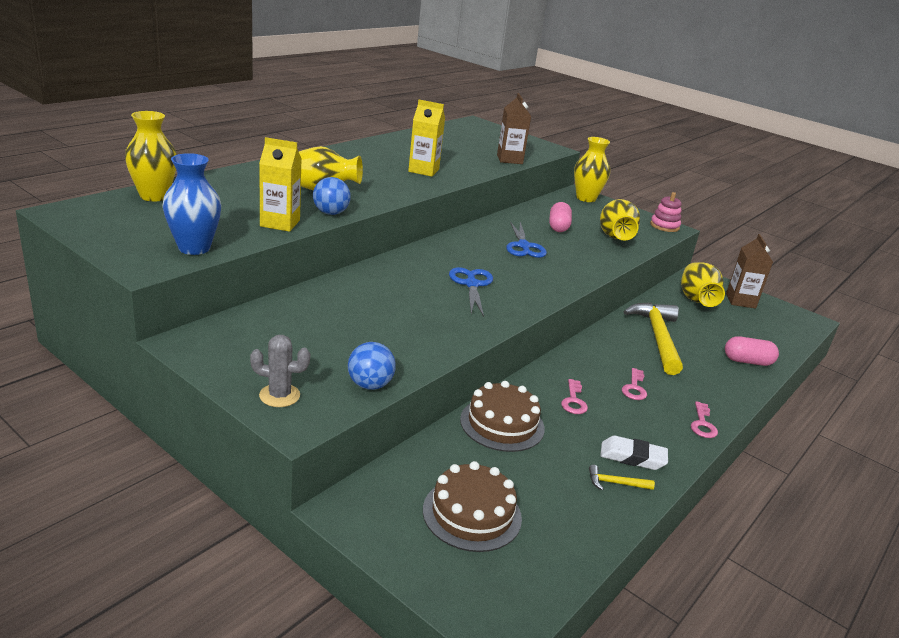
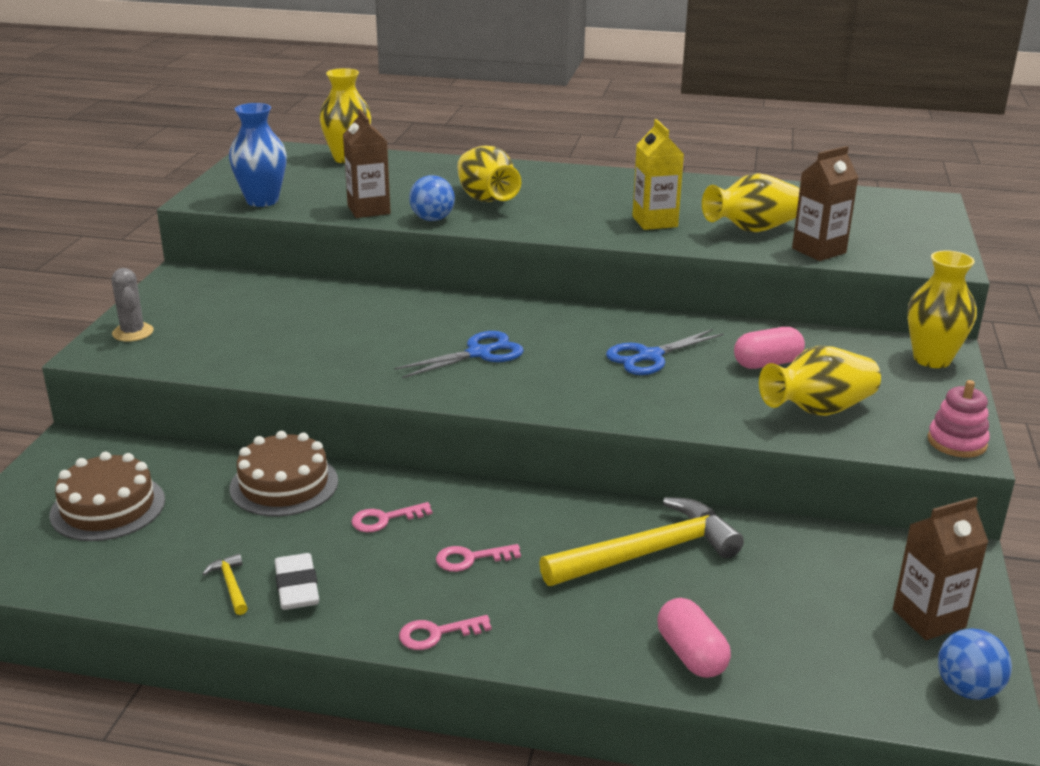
camera: 65 degrees right, 0 degrees up
yellow carton [259,137,301,232] -> brown carton [343,109,391,218]
blue ball [348,342,396,390] -> blue ball moved to [938,628,1012,700]
yellow vase [681,262,725,307] -> yellow vase moved to [702,173,800,233]

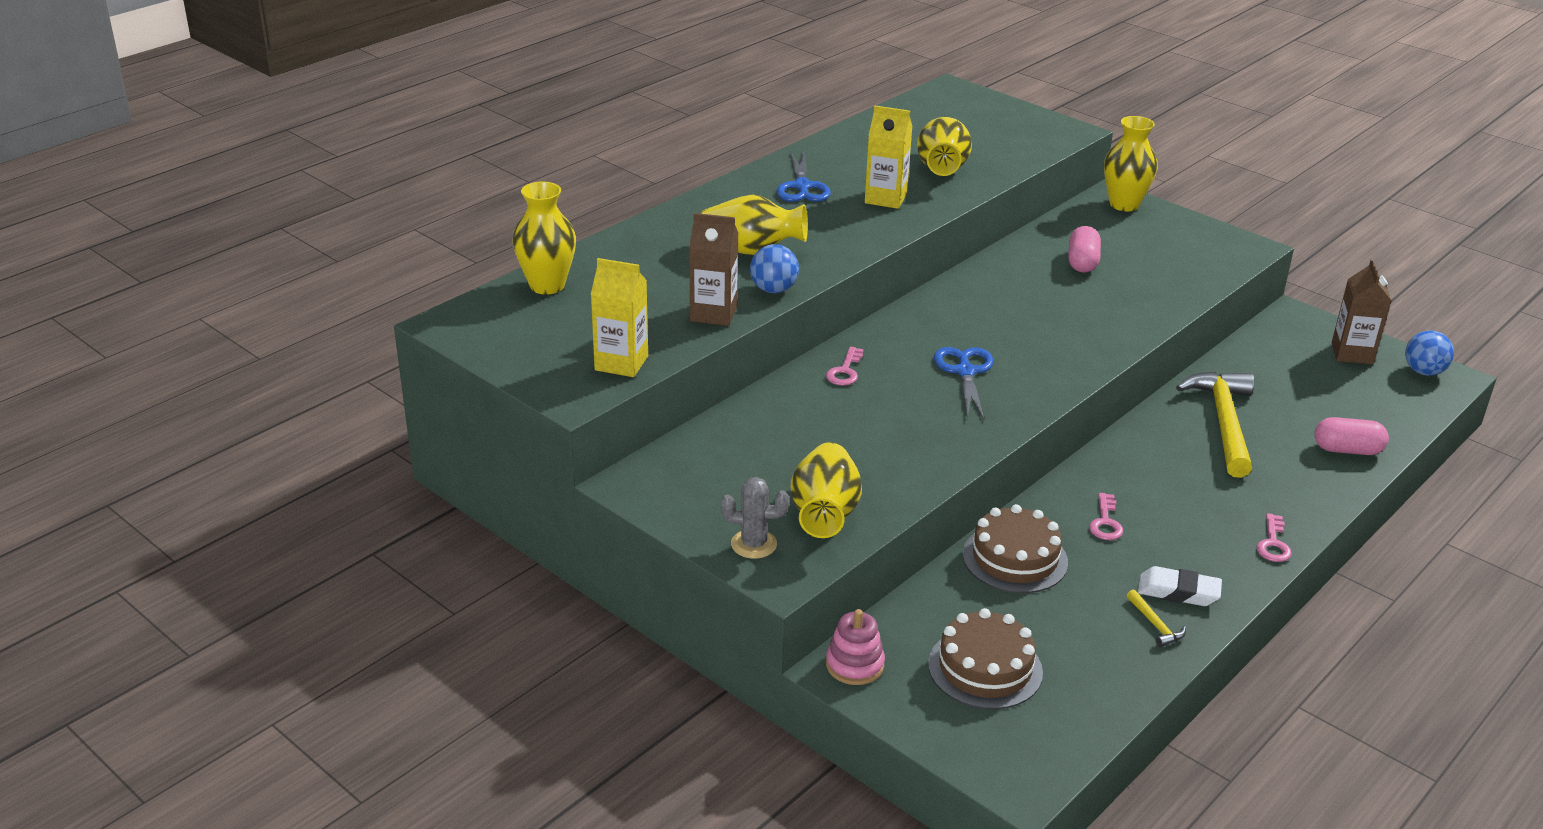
camera: 60 degrees left, 5 degrees up
yellow hammer [202,554,248,615] -> yellow hammer turned 120 degrees counterclockwise [1127,589,1186,647]
blue vase [229,103,287,207] -> yellow carton [591,258,648,377]
pink key [436,544,521,572] -> pink key moved to [826,346,864,386]
blue scissors [606,329,724,375] -> blue scissors moved to [777,150,831,202]
yellow vase [759,346,881,416] -> yellow vase moved to [791,442,862,538]
brown carton [792,146,859,261] -> none
pink stacking toy [928,380,990,457] -> pink stacking toy moved to [826,609,885,685]

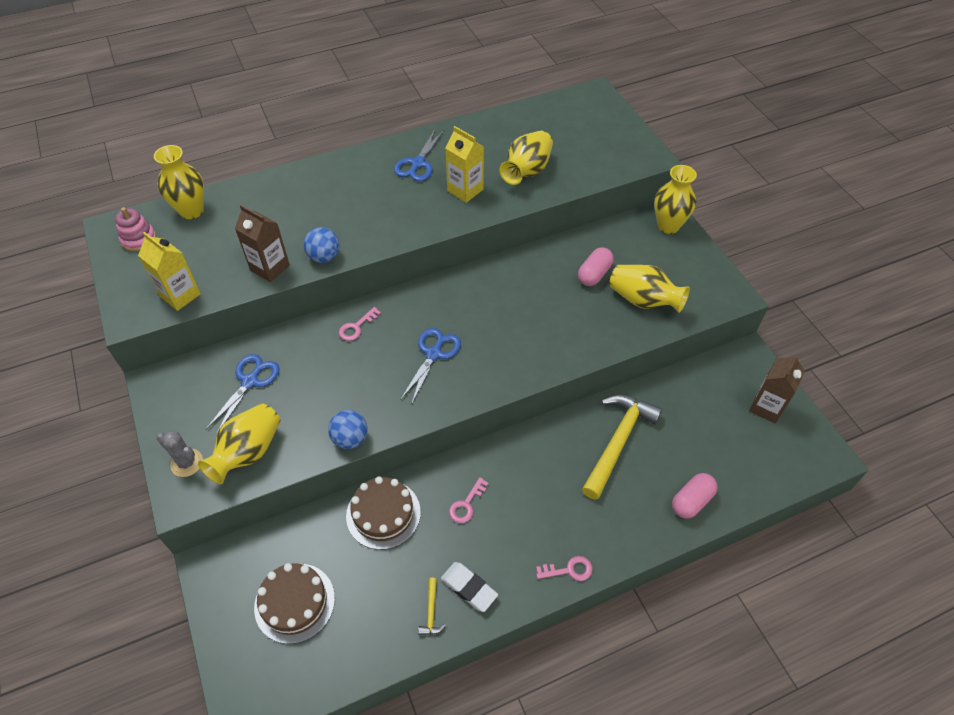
camera: 25 degrees right, 20 degrees up
yellow vase [701,195,808,255] -> yellow vase moved to [609,265,690,313]
pink stacking toy [826,609,885,685] -> pink stacking toy moved to [115,207,156,252]
pink key [1256,513,1292,562] -> pink key turned 135 degrees counterclockwise [536,556,593,581]
pink capsule [1315,417,1389,455] -> pink capsule turned 75 degrees counterclockwise [672,473,718,519]
blue ball [1405,330,1454,376] -> blue ball moved to [328,410,367,449]
none -> blue scissors [206,354,280,435]

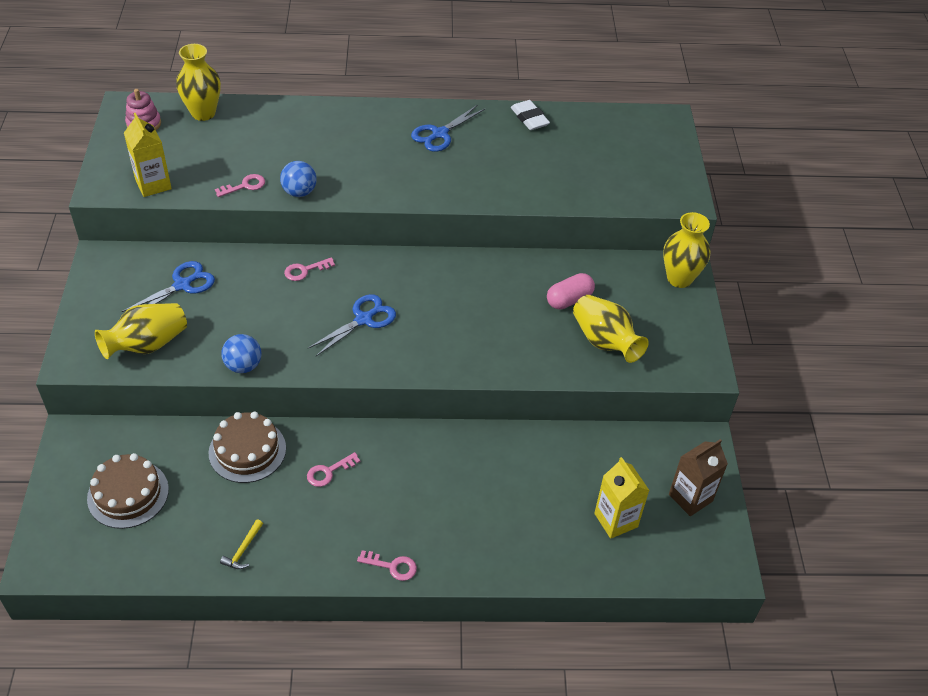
camera: 20 degrees right, 5 degrees down
grey cactus [157,431,203,477] -> none
brown carton [235,205,290,282] -> pink key [215,174,265,197]
white eraser [441,562,498,612] -> white eraser moved to [511,100,550,130]
yellow carton [446,126,484,203] -> yellow carton moved to [594,457,650,539]
yellow vase [500,131,553,185] -> none
yellow hammer [582,395,662,500] -> none
pink capsule [672,473,718,519] -> none

